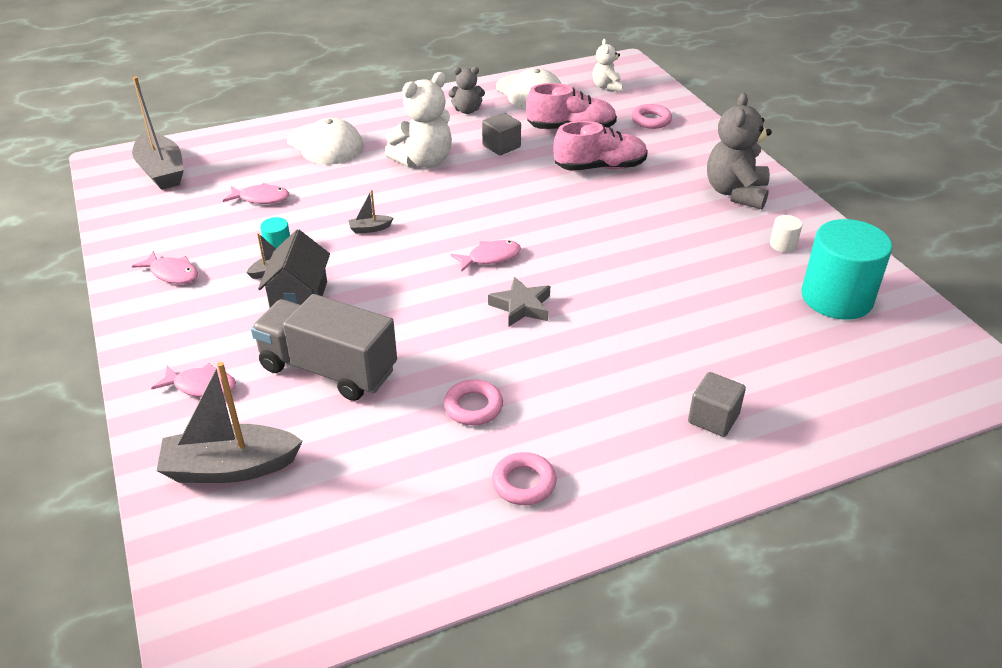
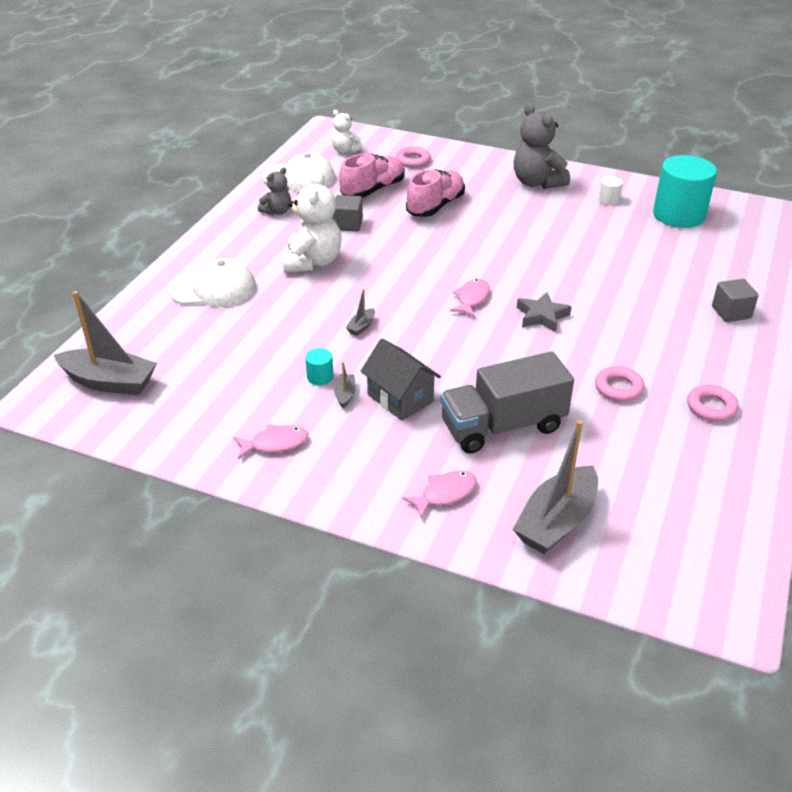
camera: 45 degrees left, 0 degrees up
pink fish [223,183,289,204] -> none

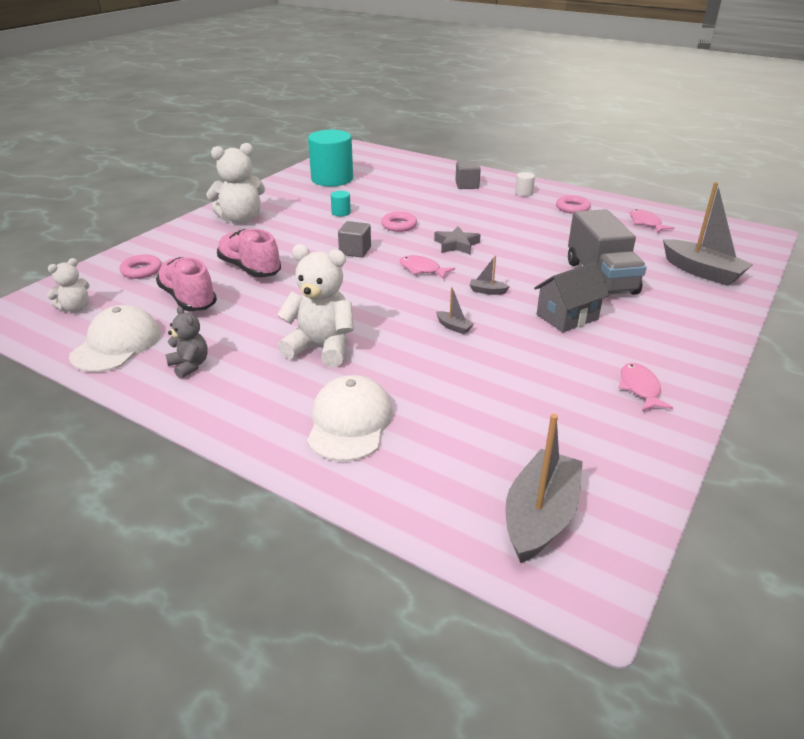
camera: 80 degrees left, 5 degrees down
turquoise cylinder [305,348,333,385] -> turquoise cylinder moved to [331,191,351,216]
grey cube [333,195,363,231] -> grey cube moved to [338,221,371,258]
grey boat [334,362,356,408] -> grey boat moved to [469,255,510,295]
pink fish [402,471,477,519] -> pink fish moved to [630,209,674,233]
grey teddy bear [514,103,570,189] -> white teddy bear [206,143,265,224]
pink ring [595,366,644,402] -> pink ring moved to [381,212,417,232]
white cylinder [599,176,623,205] -> white cylinder moved to [515,172,535,196]

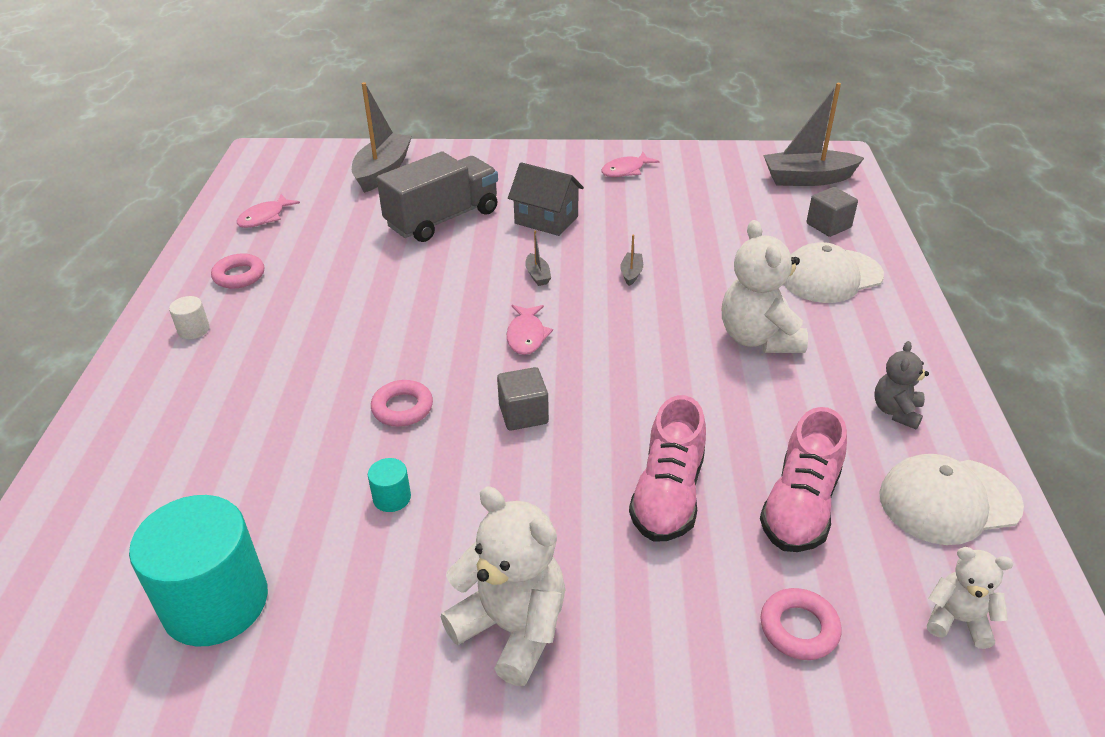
camera: 120 degrees left, 5 degrees up
grey star [434,226,481,254] -> none
grey cube [455,161,481,189] -> grey cube moved to [807,187,858,237]

